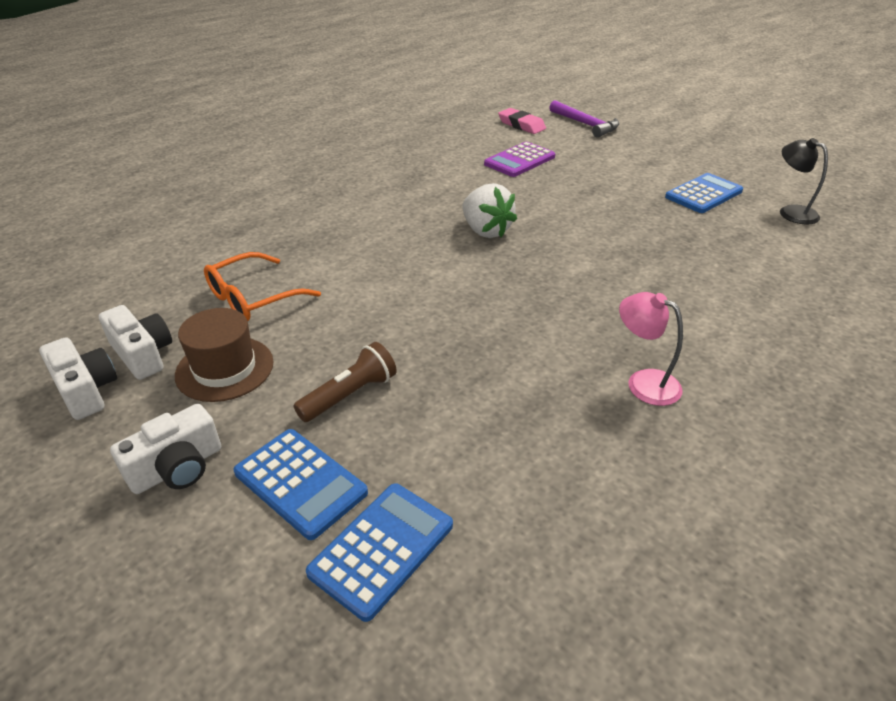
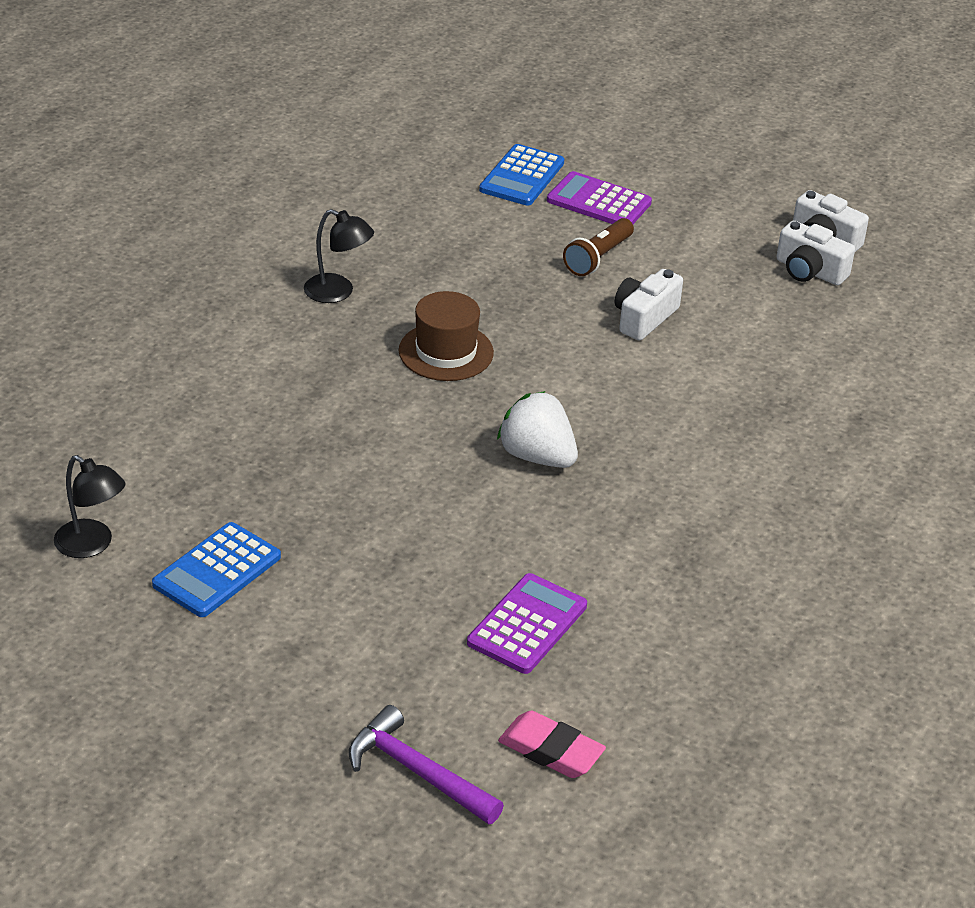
camera: 165 degrees right, 0 degrees up
white camera [110,404,221,494] -> white camera moved to [615,269,683,341]
brown hat [175,308,274,402] -> brown hat moved to [399,291,494,381]
orange glasses [204,252,321,321] -> none
blue calculator [234,429,368,540] -> purple calculator [547,171,652,224]
pink lamp [619,292,683,406] -> black lamp [304,209,374,303]

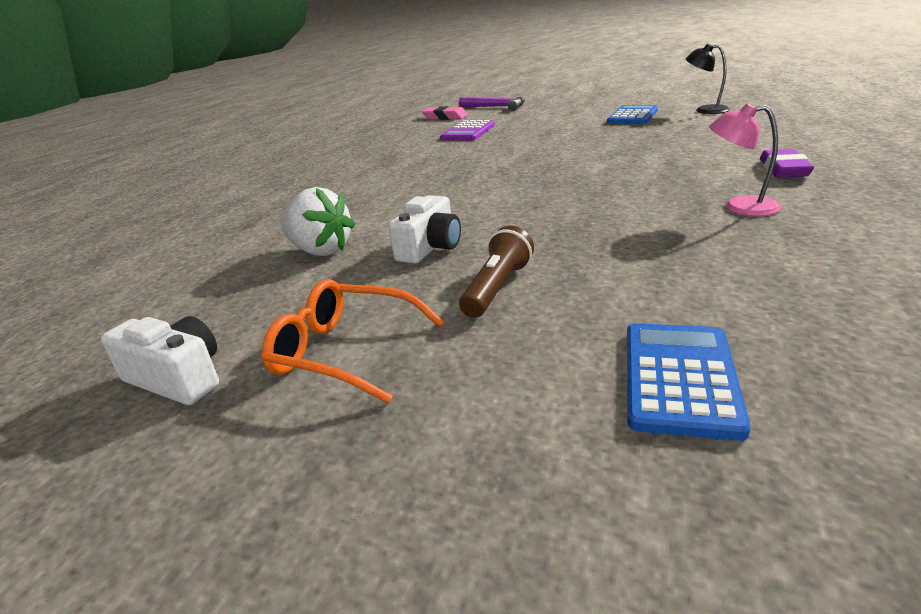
camera: 175 degrees right, 10 degrees down
black lamp [304,209,374,303] -> pink lamp [709,103,781,216]
brown hat [399,291,494,381] -> none
white strawberry [497,391,578,468] -> white strawberry moved to [282,187,355,256]
purple calculator [547,171,652,224] -> none
white camera [776,221,855,285] -> none
none -> orange glasses [262,279,444,403]
none -> purple eraser [760,149,814,177]

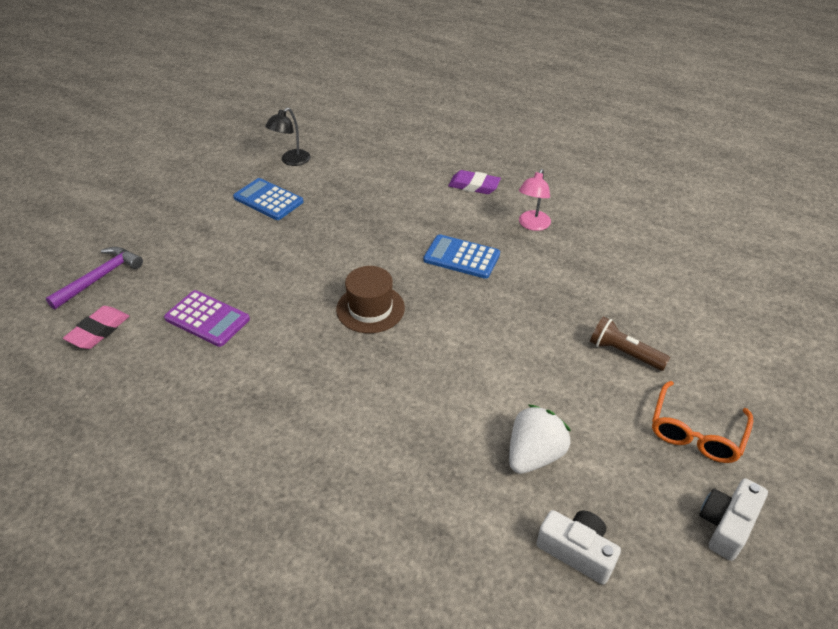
camera: 85 degrees left, 15 degrees up
white camera [388,195,461,264] -> white camera moved to [536,510,621,584]
blue calculator [627,323,751,441] -> blue calculator moved to [423,234,500,279]
none -> brown hat [336,266,405,333]

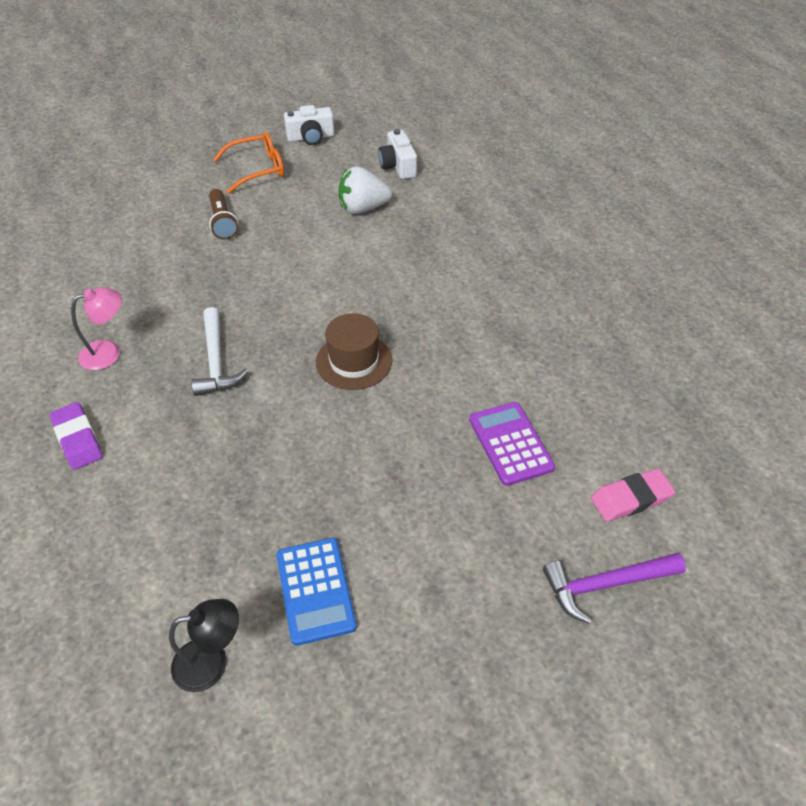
camera: 140 degrees left, 5 degrees up
blue calculator [423,234,500,279] -> white hammer [192,307,248,396]

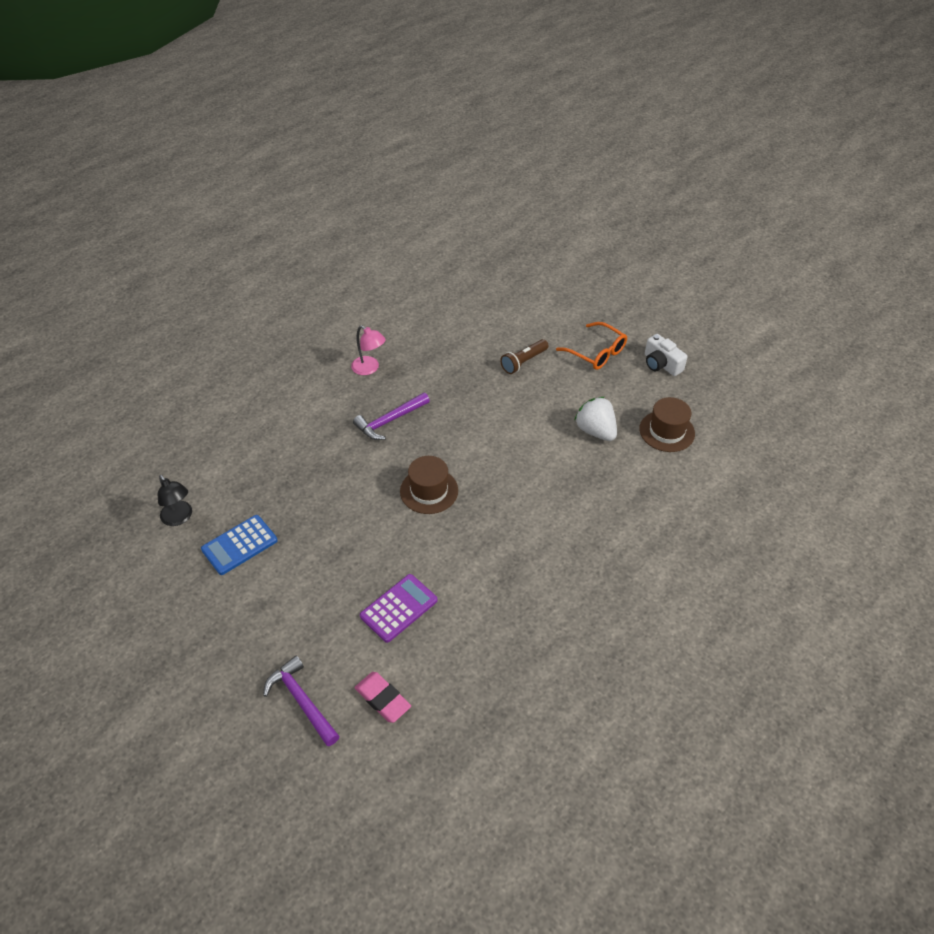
camera: 65 degrees right, 0 degrees up
purple eraser [50,402,103,470] -> none
white hammer [192,307,248,396] -> purple hammer [353,393,430,440]
white camera [378,129,417,179] -> brown hat [639,397,695,452]

